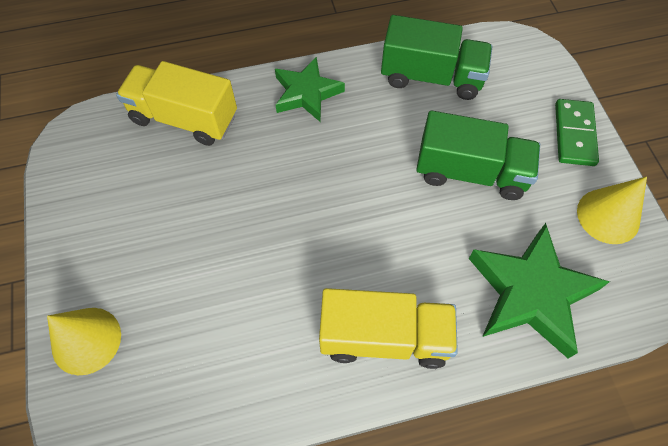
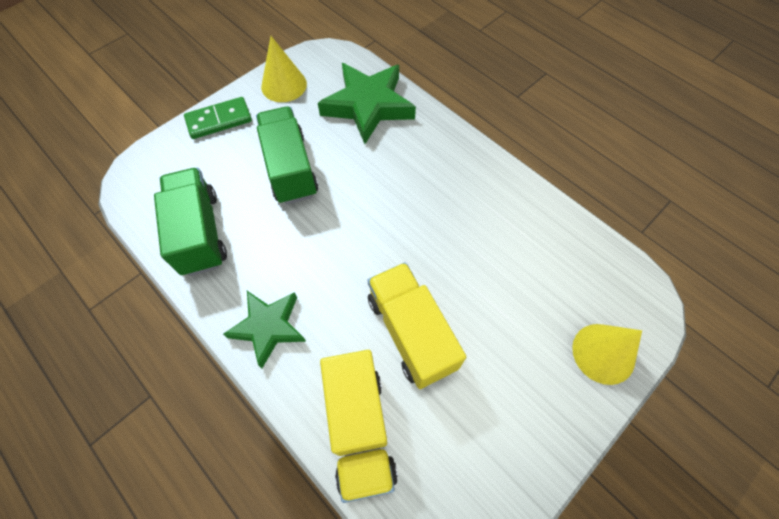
camera: 120 degrees left, 0 degrees up
yellow truck [319,288,458,369] -> yellow truck moved to [368,262,466,389]

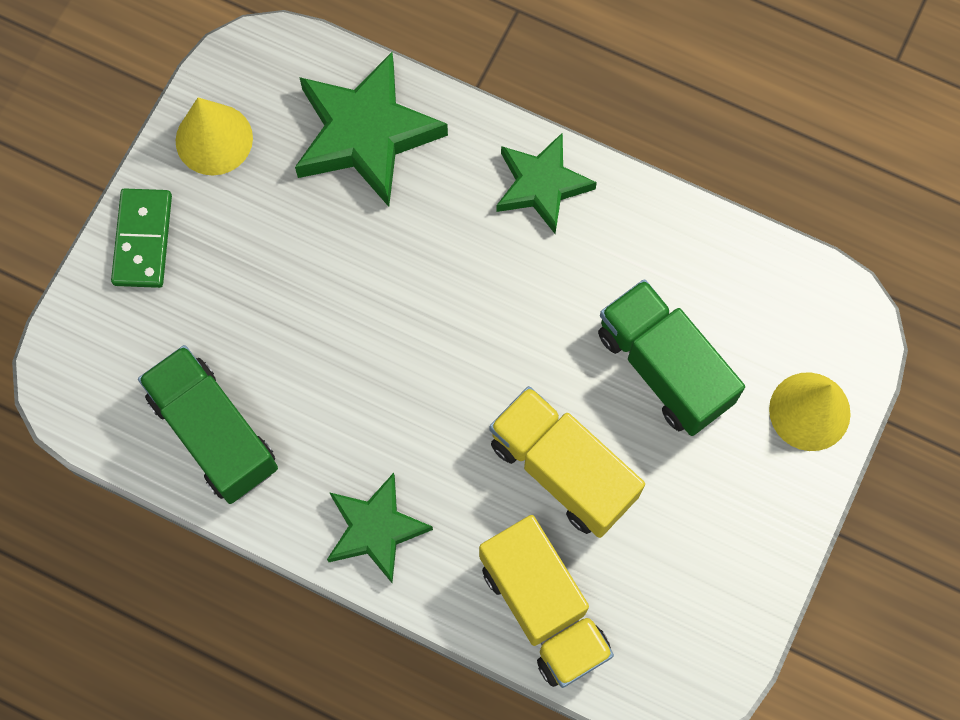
camera: 20 degrees left, 10 degrees up
green domino [184,97,252,139] -> green domino turned 45 degrees counterclockwise [111,188,172,288]
green truck [256,106,318,204] -> green truck moved to [598,279,745,436]
none -> green star [496,132,597,234]

